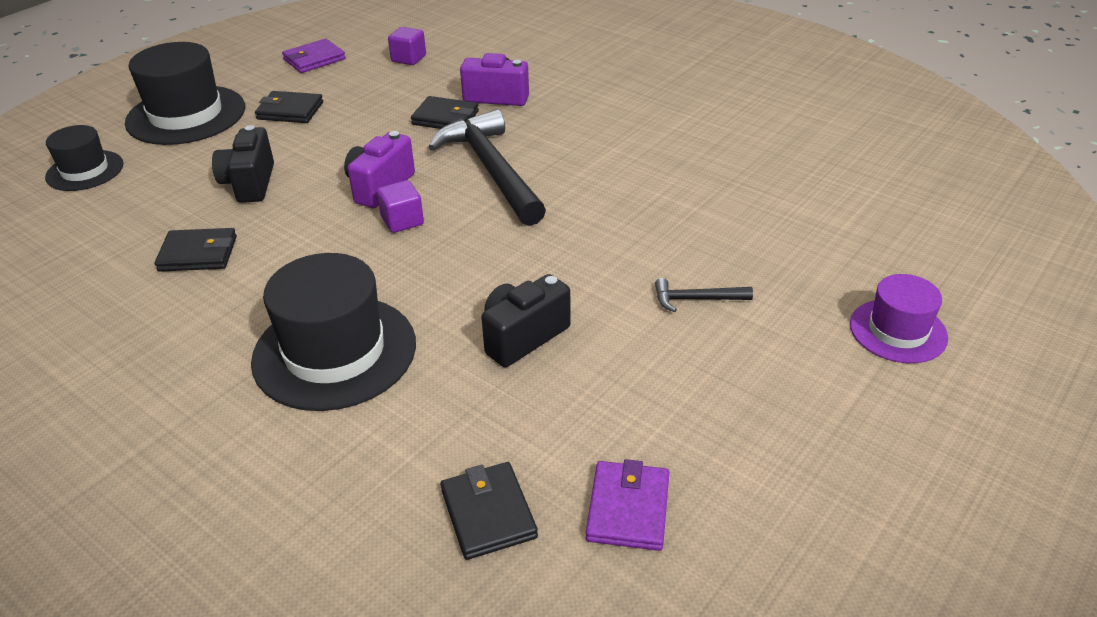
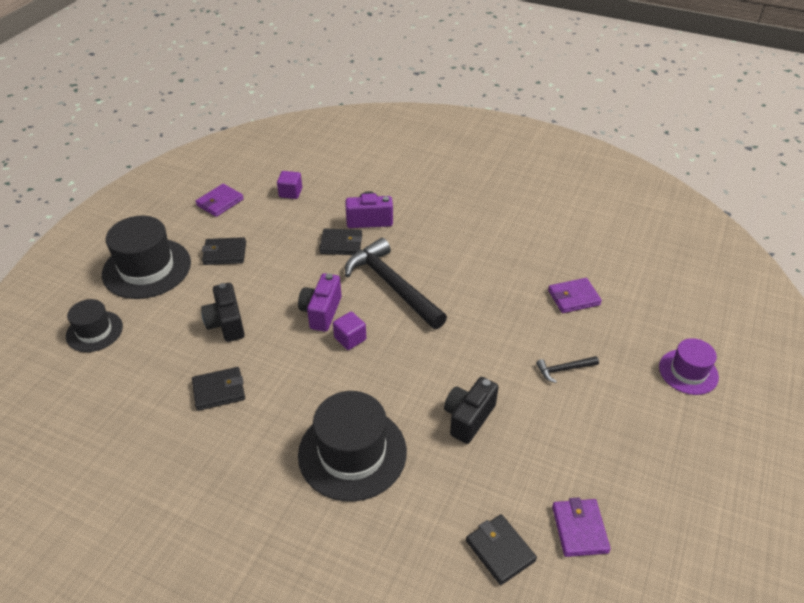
camera: 15 degrees left, 5 degrees up
none -> purple wallet [548,278,602,313]

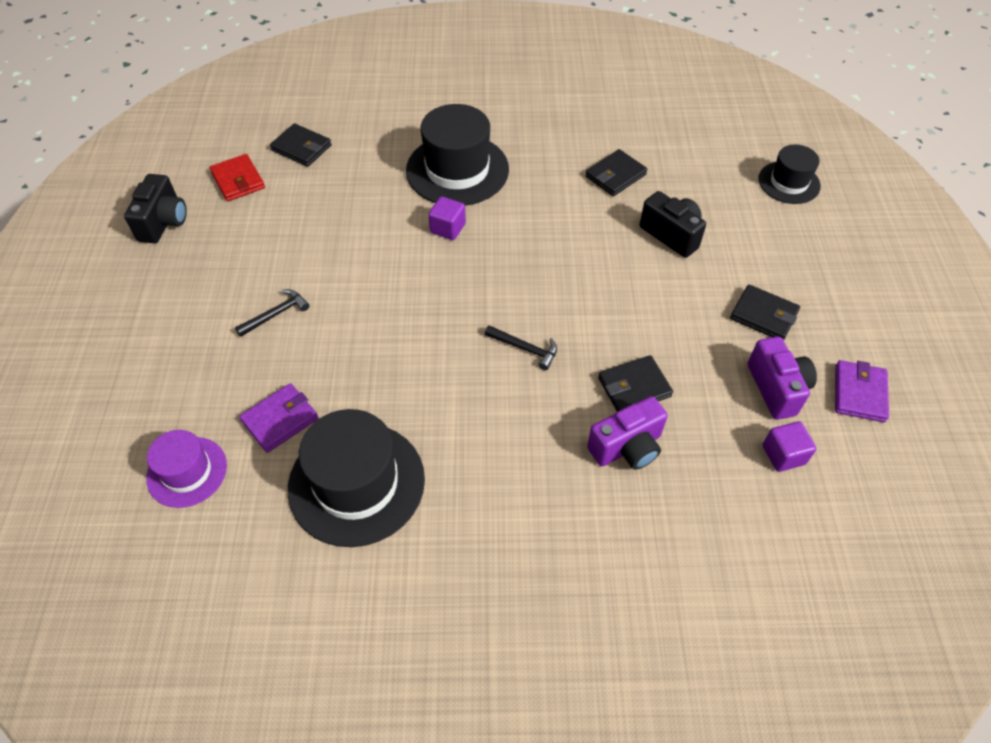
camera: 155 degrees right, 10 degrees up
black hat [102,216,191,299] -> black hat moved to [288,409,425,547]
black wallet [202,237,246,265] -> black wallet turned 60 degrees clockwise [730,285,800,341]
purple camera [298,273,342,332] -> purple camera moved to [748,336,817,420]
purple cube [333,312,366,350] -> purple cube moved to [428,196,466,240]
black hammer [345,238,447,329] -> black hammer [485,325,557,370], size x0.43
black camera [444,377,499,444] -> black camera moved to [124,174,187,243]
purple wallet [552,497,611,557] -> red wallet [210,154,265,201]
purple hat [659,338,719,395] -> purple hat moved to [146,430,227,508]

